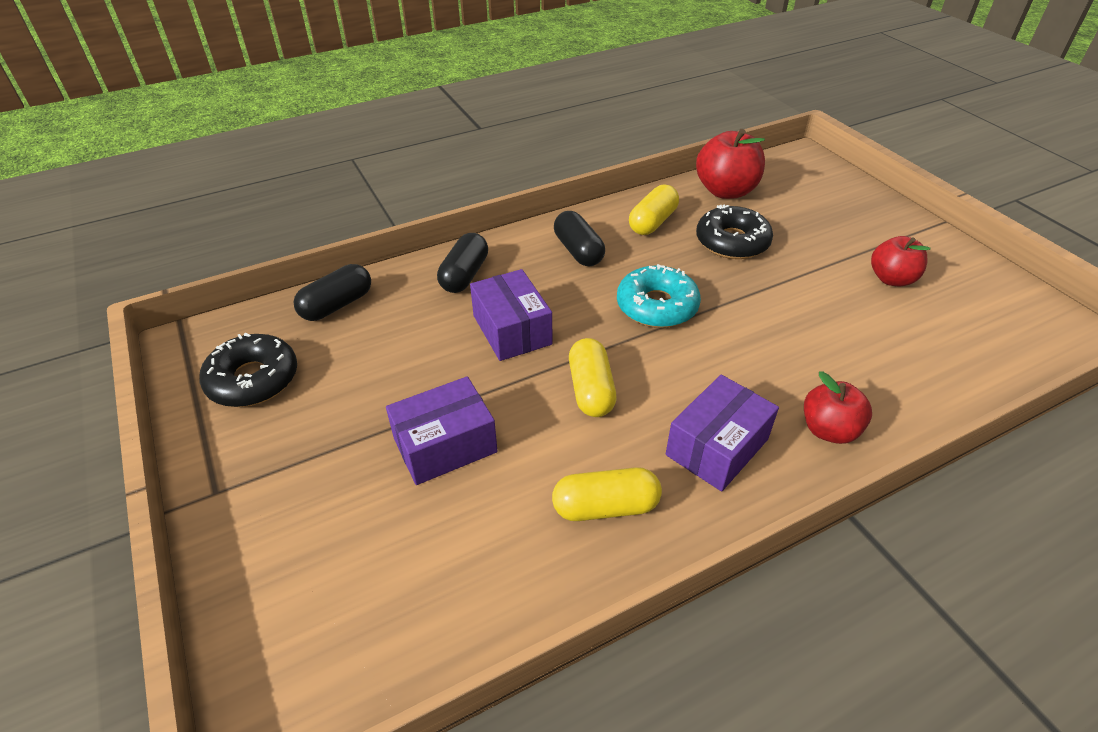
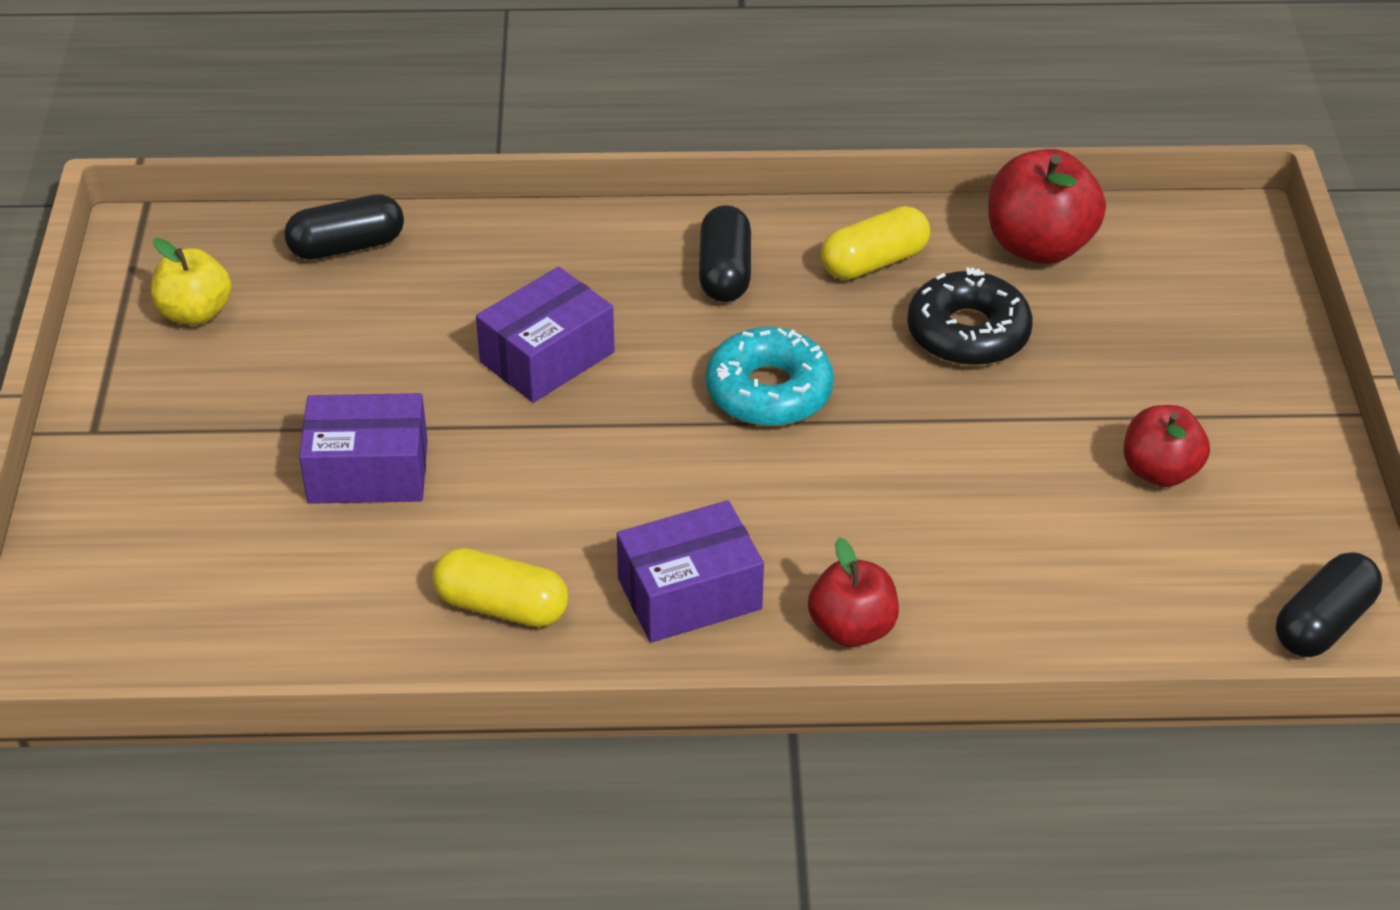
camera: 25 degrees right, 0 degrees up
black donut [200,333,297,407] -> yellow apple [151,238,232,325]
black capsule [437,233,488,293] -> black capsule moved to [1276,552,1382,657]
purple box [470,269,552,361] -> purple box turned 45 degrees clockwise [476,267,615,403]
yellow capsule [569,338,617,417] -> none

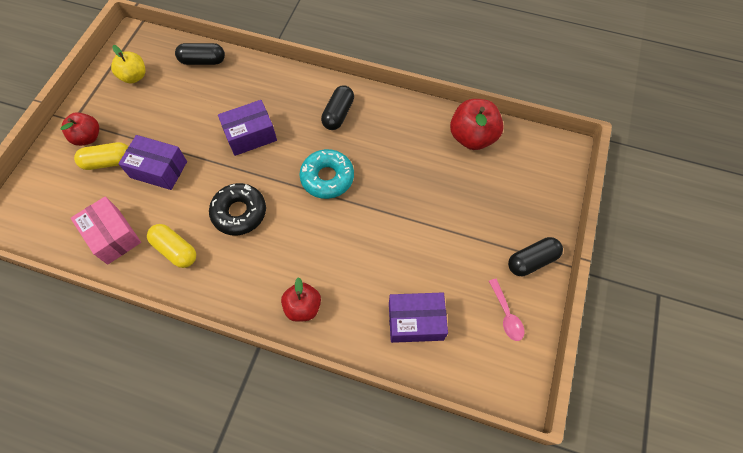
camera: 20 degrees right, 20 degrees up
purple box [617,500,764,643] -> purple box moved to [389,292,448,343]
yellow capsule [821,206,930,280] -> yellow capsule moved to [74,142,129,170]
black donut [907,267,1033,366] -> black donut moved to [209,183,266,235]
red apple [1124,405,1210,487] -> red apple moved to [60,112,99,146]
black capsule [1276,552,1382,657] -> black capsule moved to [508,237,563,276]
none -> pink box [70,196,141,265]
none -> pink spoon [489,279,525,341]

